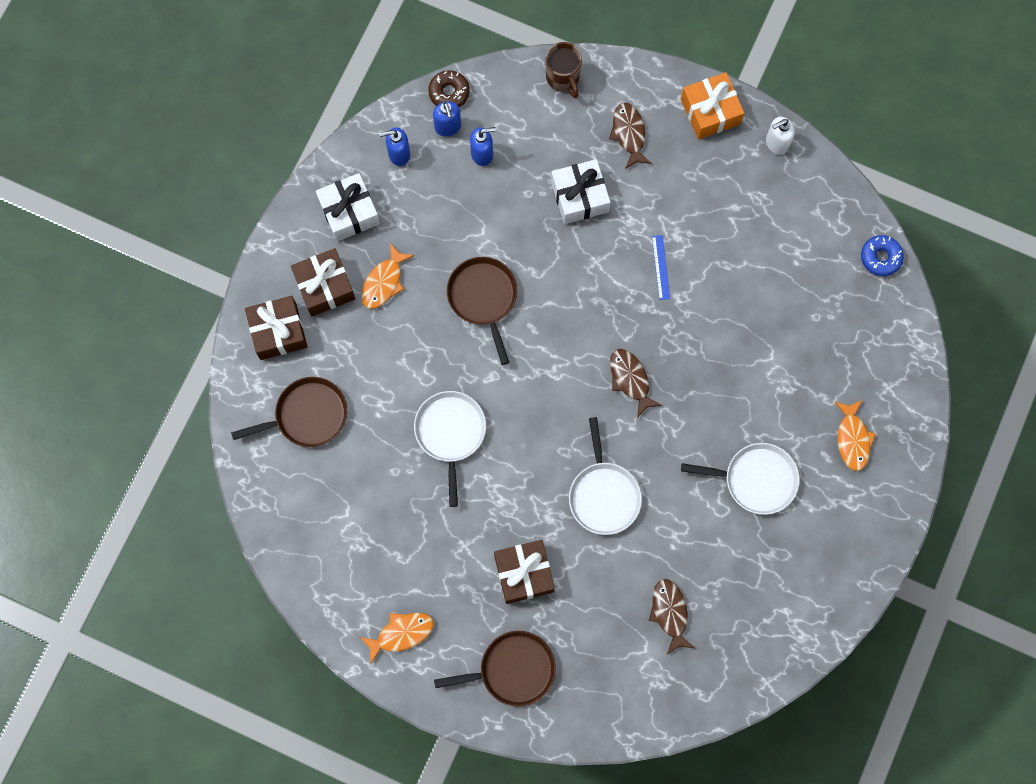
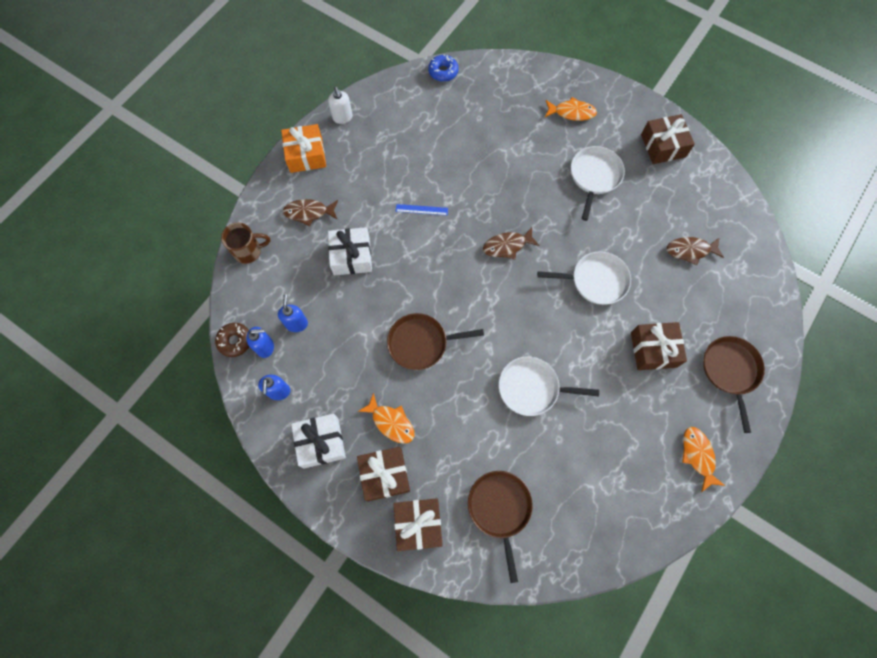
camera: 80 degrees left, 5 degrees down
none -> brown gift [641,114,695,164]

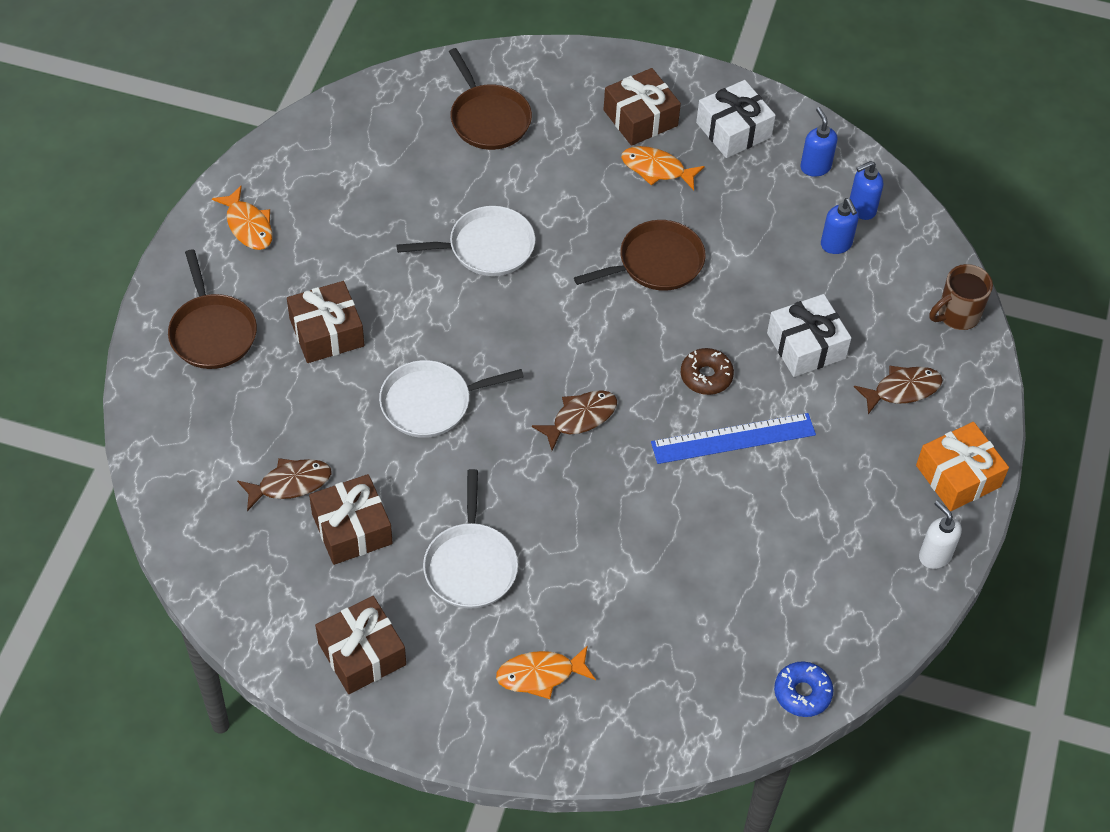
camera: 160 degrees right, 15 degrees down
brown donut [215,323,249,357] -> brown donut moved to [681,348,734,395]
brown gift [393,498,443,551] -> brown gift moved to [309,474,393,565]
blue ruler [396,204,448,216] -> blue ruler [651,413,816,464], size x1.90

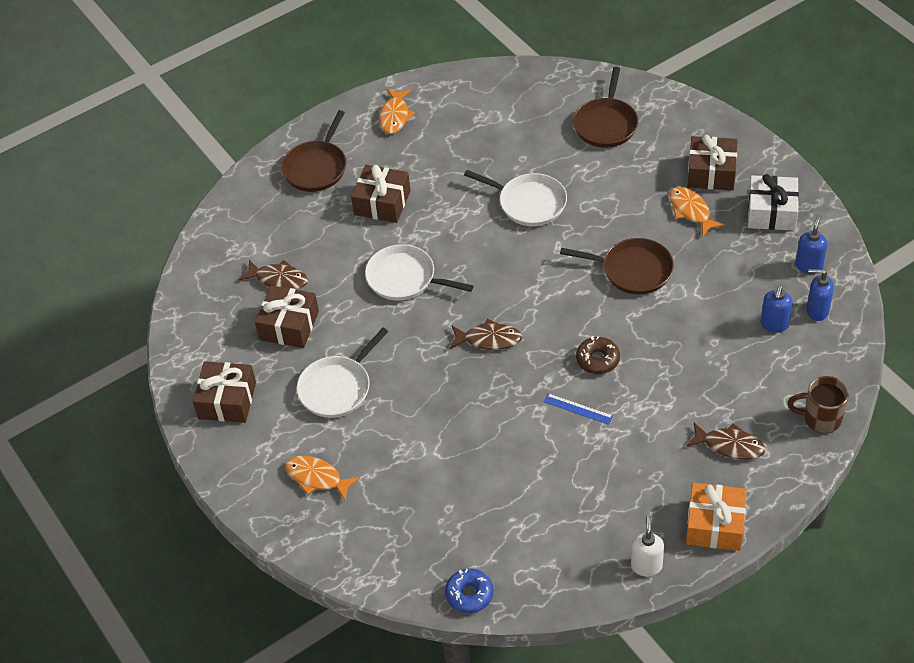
camera: 45 degrees right, 5 degrees down
blue ruler [651,413,816,464] -> blue ruler [544,393,614,425], size x0.53
white gift [767,294,851,377] -> none

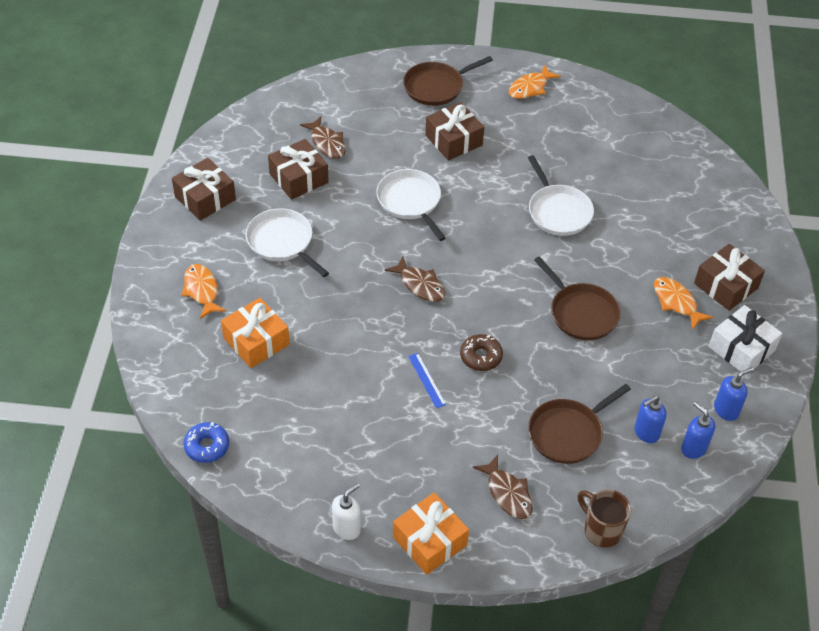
camera: 35 degrees right, 0 degrees up
white pan [297,328,388,418] -> white pan turned 60 degrees clockwise [246,208,329,277]
brown pan [573,67,638,148] -> brown pan moved to [528,384,631,464]
orange fish [669,187,725,236] -> orange fish turned 45 degrees counterclockwise [654,277,713,329]
none -> orange gift [221,298,290,368]

